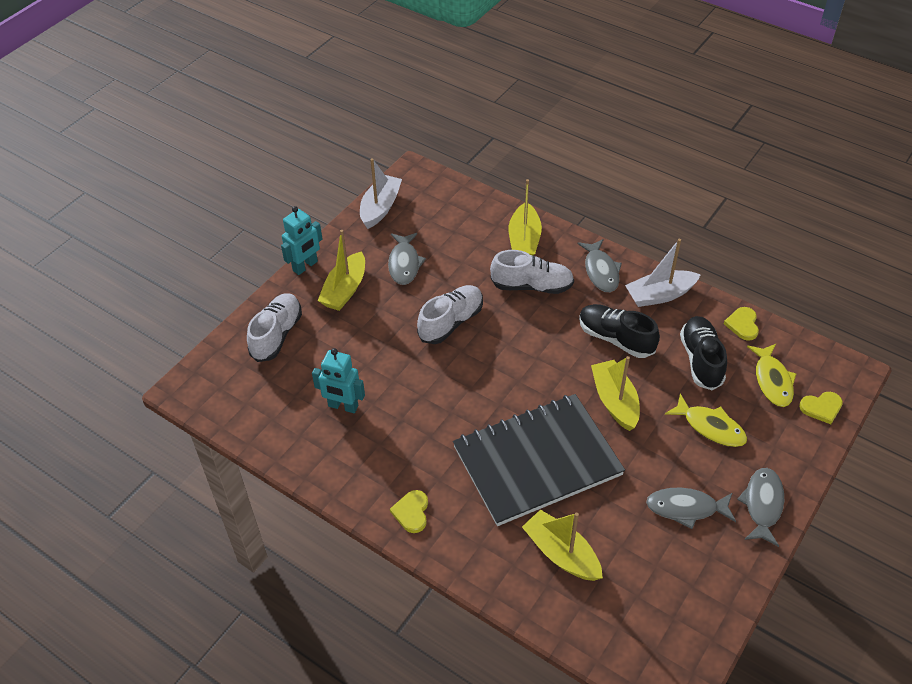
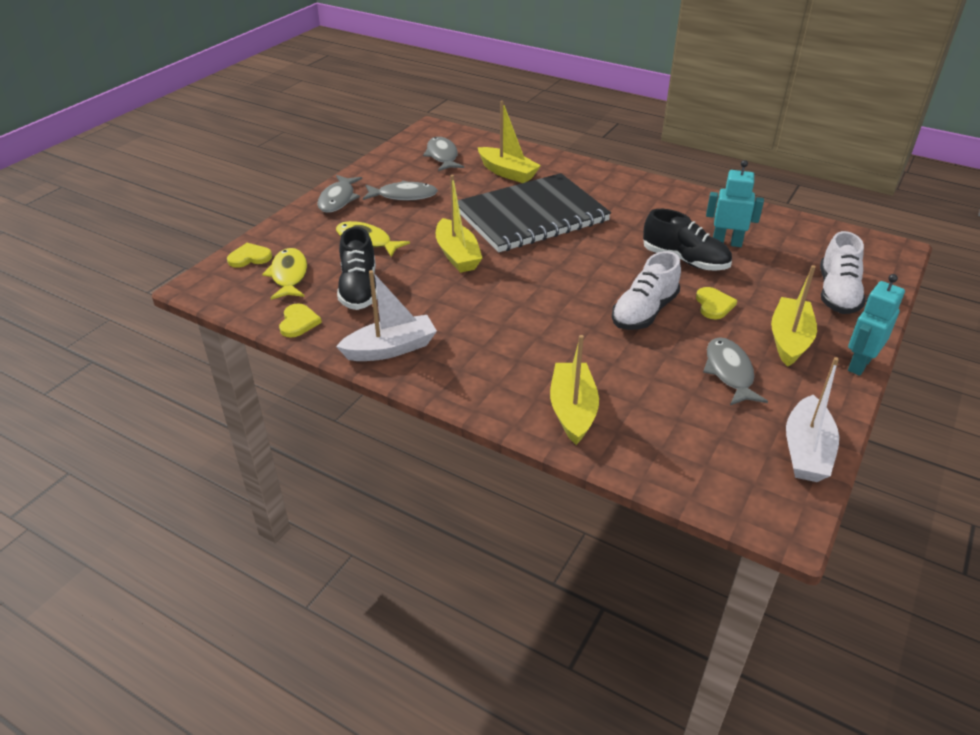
camera: 175 degrees right, 10 degrees down
yellow heart [390,490,428,533] -> yellow heart moved to [696,287,737,319]
white shoe [490,250,574,294] -> none
grey fish [577,239,622,292] -> grey fish moved to [423,137,464,171]
black shoe [579,304,660,358] -> black shoe moved to [643,209,732,271]

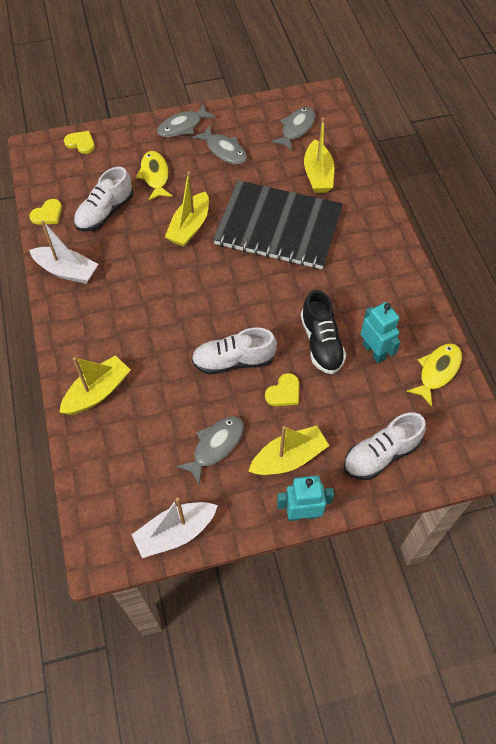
camera: 45 degrees right, 20 degrees up
yellow fish [262,248,307,300] -> yellow fish moved to [406,344,462,407]
black shoe [337,227,377,310] -> white shoe [74,167,133,231]

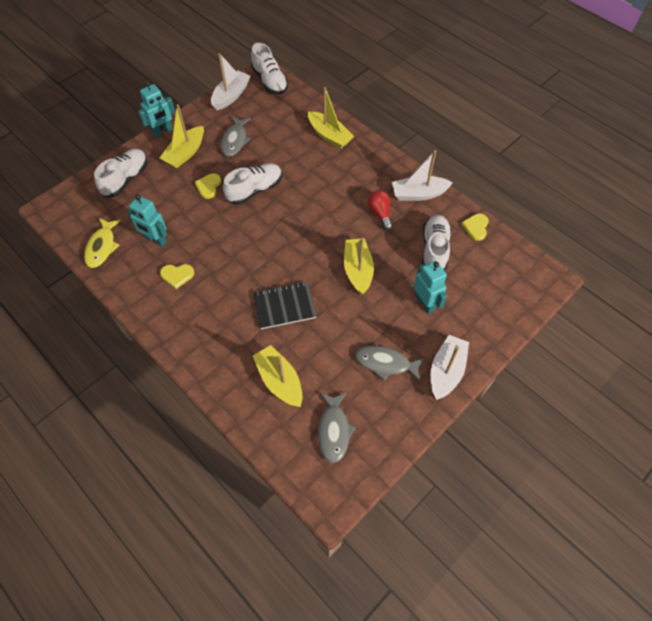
camera: 150 degrees right, 0 degrees up
yellow boat [59,355,130,415] -> yellow boat turned 60 degrees counterclockwise [308,87,354,149]
yellow heart [64,131,95,154] -> yellow heart moved to [160,264,194,289]
yellow fish [136,151,173,201] -> turquoise robot [413,261,447,314]
grey fish [157,104,216,137] -> white boat [431,335,469,400]
black notebook [213,180,343,269] -> black notebook [253,282,317,329], size x0.52
black shoe [301,290,346,374] -> none
none -> white shoe [251,43,288,95]
none -> red light bulb [368,190,393,230]

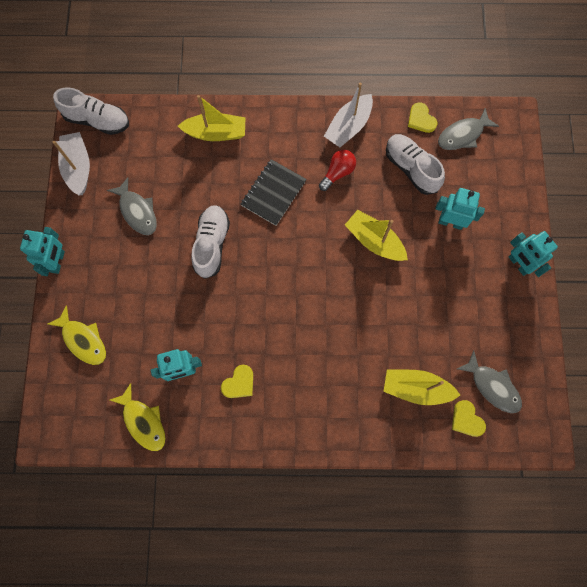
camera: 45 degrees left, 15 degrees up
white shoe [94,149,148,197] -> yellow fish [47,305,106,365]
yellow boat [160,104,204,168] -> none
yellow heart [195,173,221,199] -> yellow heart moved to [452,400,486,437]
black notebook [253,282,317,329] -> black notebook moved to [241,159,307,226]
grey fish [355,346,425,381] -> grey fish moved to [438,108,499,150]
red light bulb [368,190,393,230] -> red light bulb turned 105 degrees clockwise [319,150,356,191]
white boat [431,335,469,400] -> turquoise robot [509,231,558,277]

